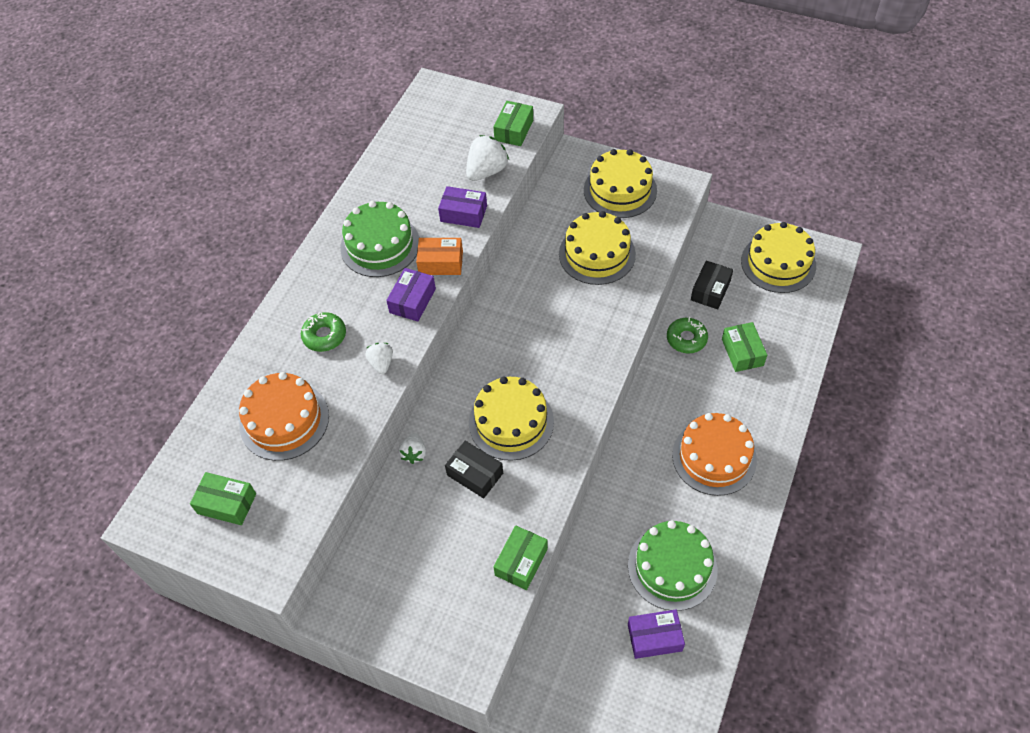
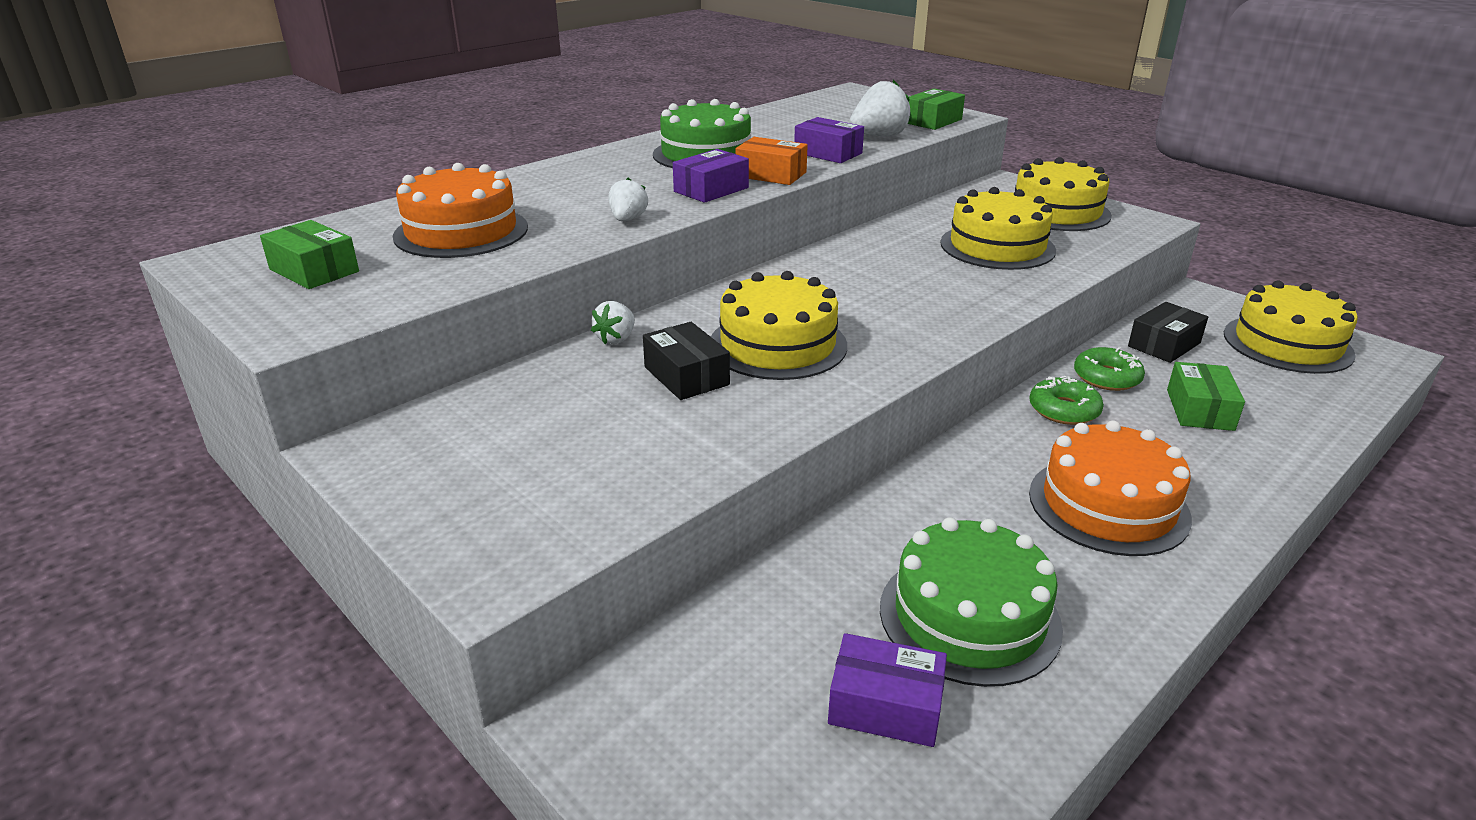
camera: 20 degrees right, 25 degrees down
green donut [301,312,346,352] -> green donut moved to [1029,376,1104,425]
green box [494,525,548,590] -> none

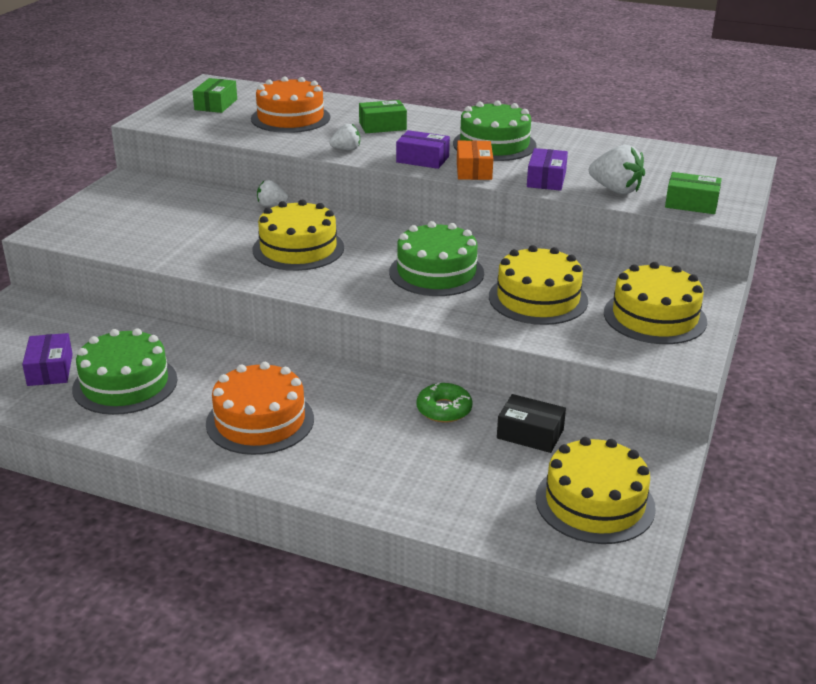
camera: 65 degrees right, 0 degrees up
black box [643,322,730,400] -> none
green donut [1029,376,1104,425] -> none
green box [1167,362,1245,431] -> green box moved to [359,100,407,133]
none -> green cake [389,221,484,296]

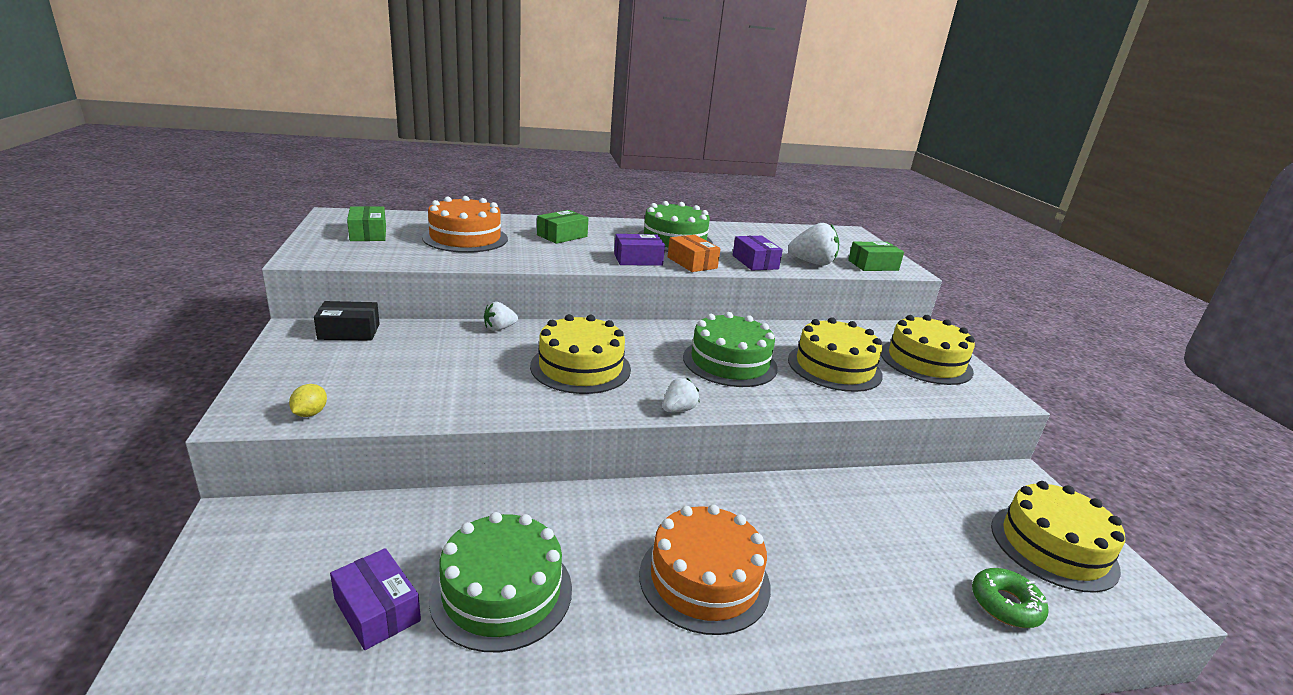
camera: 35 degrees left, 5 degrees down
white strawberry [329,124,360,150] -> white strawberry moved to [663,378,700,412]
green donut [417,383,472,423] -> green donut moved to [972,568,1049,628]
black box [497,394,566,453] -> black box moved to [314,301,380,341]
none -> yellow lemon [289,384,327,417]

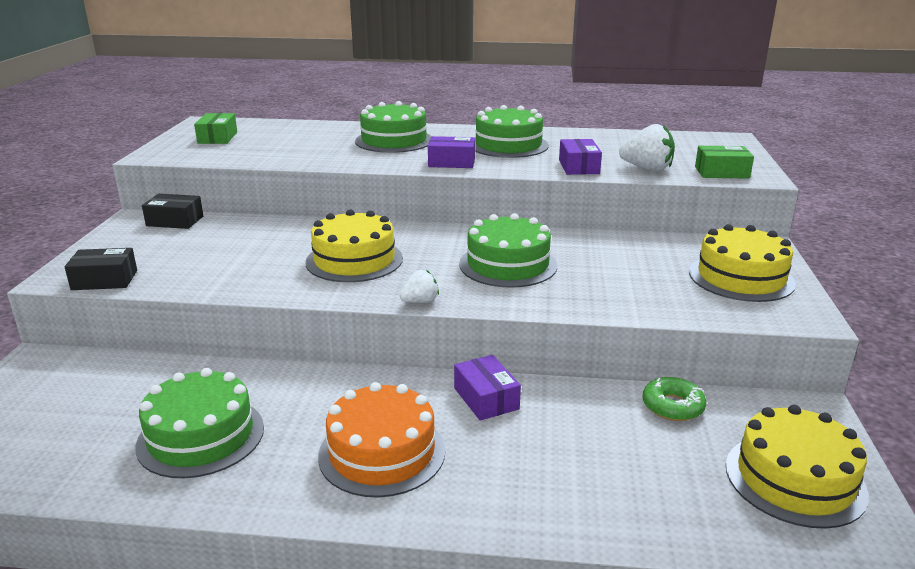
camera: 20 degrees right, 0 degrees up
yellow lemon [289,384,327,417] -> black box [64,248,137,290]
purple box [330,548,421,650] -> purple box moved to [454,355,521,421]
orange cake [422,196,508,253] -> none
white strawberry [484,302,518,331] -> none
green box [537,210,588,244] -> green cake [355,101,432,153]
orange box [667,235,721,272] -> none
yellow cake [788,317,883,392] -> none
green donut [972,568,1049,628] -> green donut moved to [643,377,706,421]

